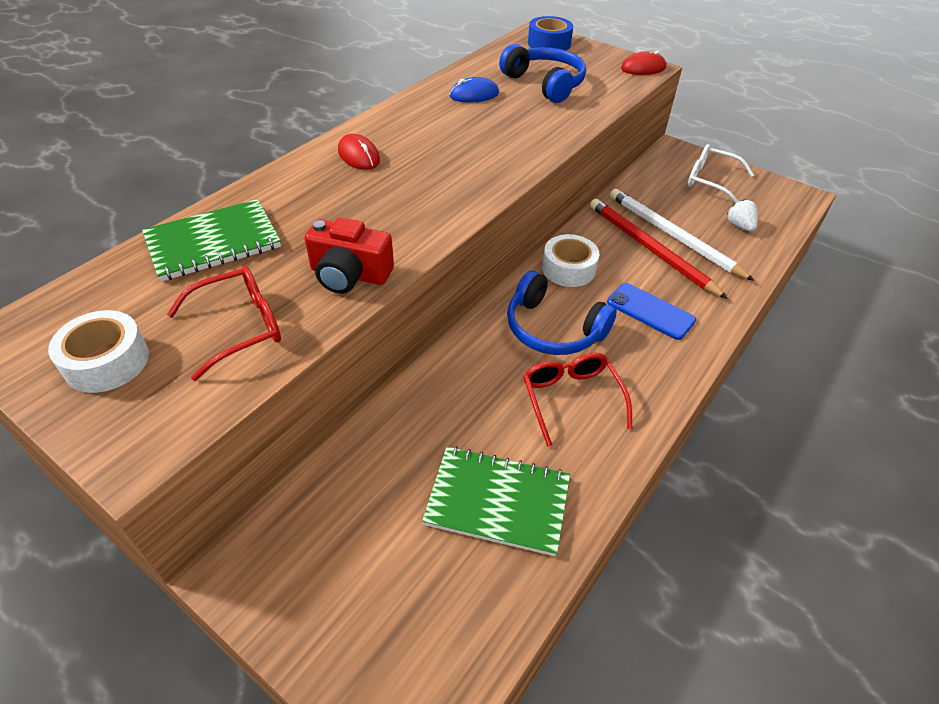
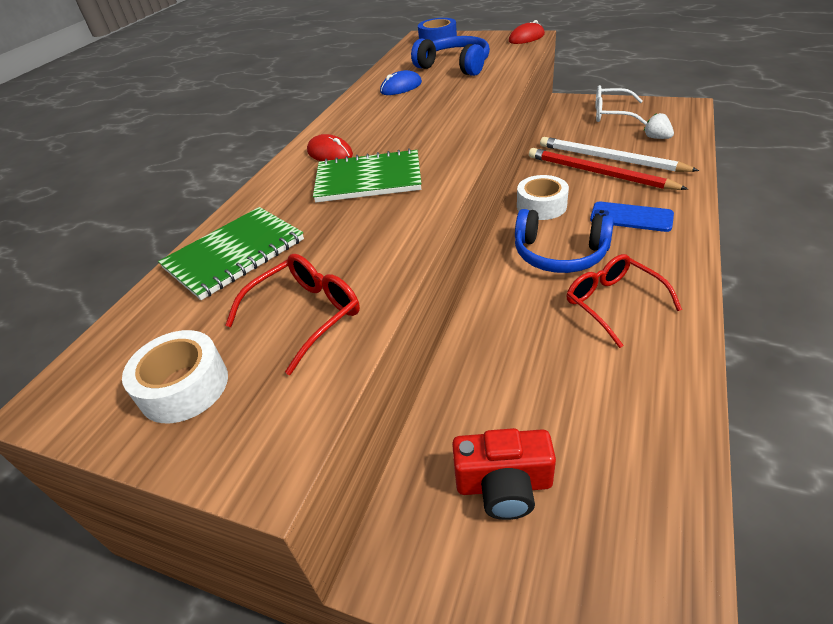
camera: 10 degrees left, 5 degrees down
red camera [305,217,394,294] -> red camera moved to [452,428,556,520]
green notebook [422,446,570,556] -> green notebook moved to [313,148,421,202]

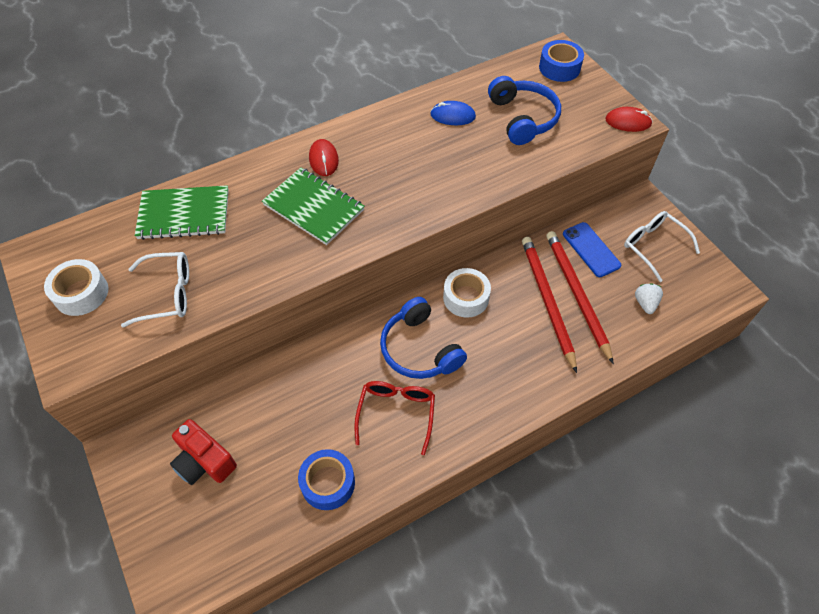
camera: 35 degrees right, 15 degrees up
red glasses [225,254,360,375] -> white glasses [121,252,189,328]
white pencil [540,137,699,172] -> red pencil [546,231,614,364]
blue phone [590,202,674,232] -> blue phone moved to [563,222,621,277]
none -> blue tape [298,449,355,510]

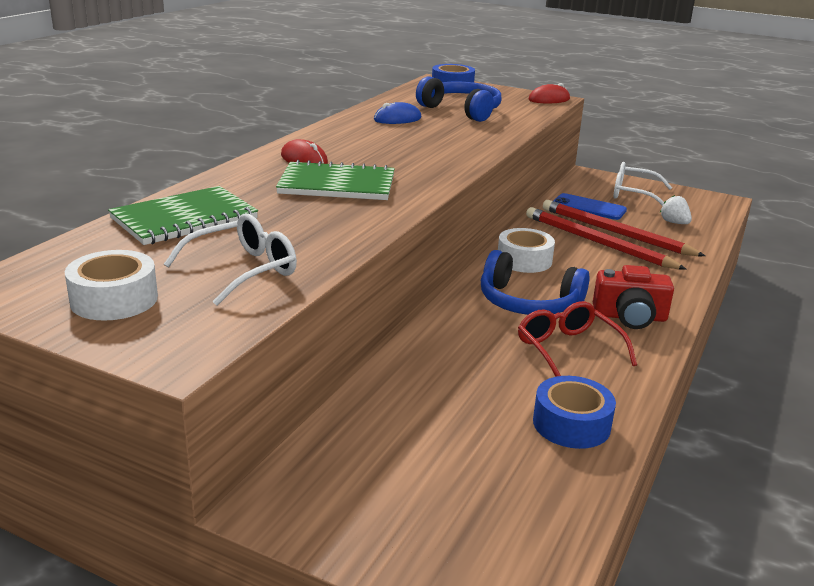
camera: 35 degrees left, 30 degrees down
red camera [170,419,237,485] -> red camera moved to [593,265,674,329]

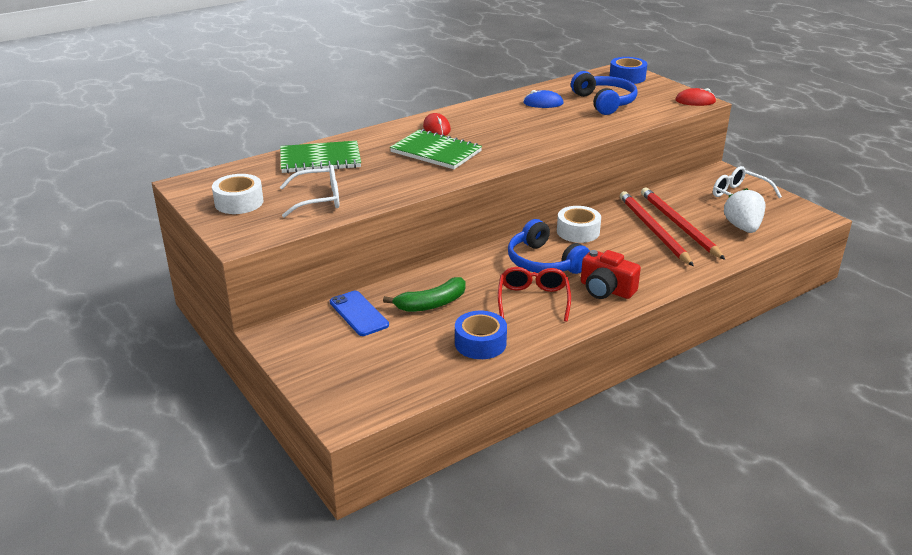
camera: 30 degrees right, 5 degrees up
blue phone [553,193,627,220] -> blue phone moved to [330,291,389,336]
white strawberry [660,195,692,224] -> white strawberry [724,188,766,233], size x1.66
none -> green banana [383,277,466,312]

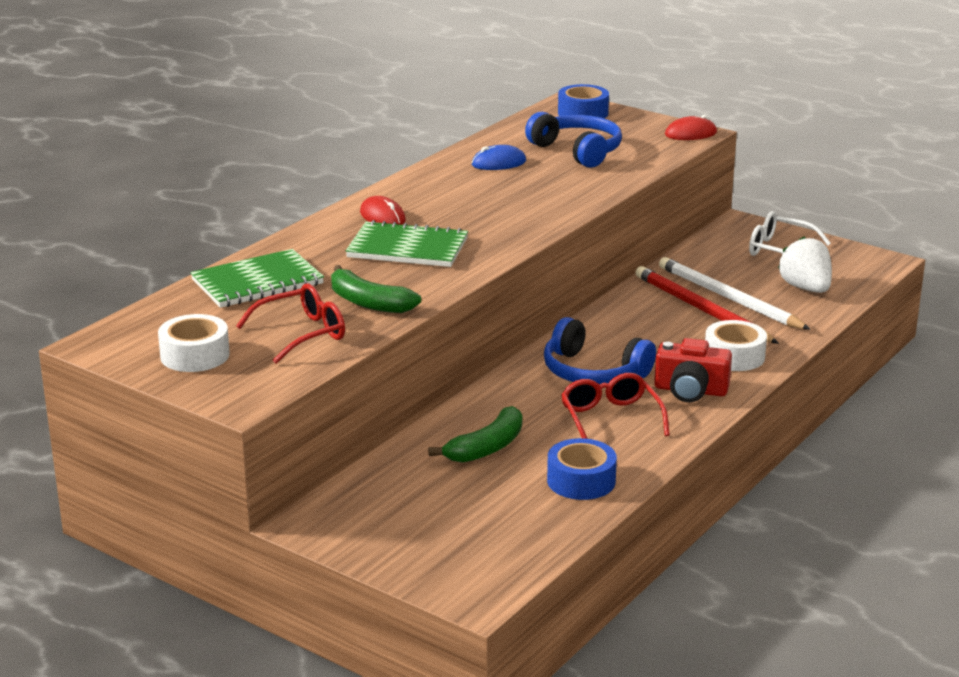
camera: 20 degrees left, 5 degrees down
white glasses [280,165,339,218] -> red glasses [236,284,345,364]
blue phone [330,291,389,336] -> none
white tape [557,206,601,243] -> white tape moved to [705,320,767,371]
red pencil [641,188,725,260] -> white pencil [659,257,811,330]
none -> green banana [331,265,421,313]

